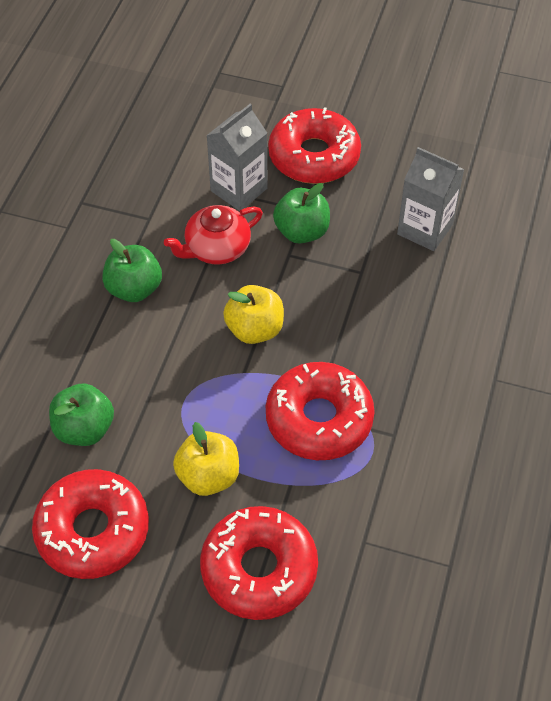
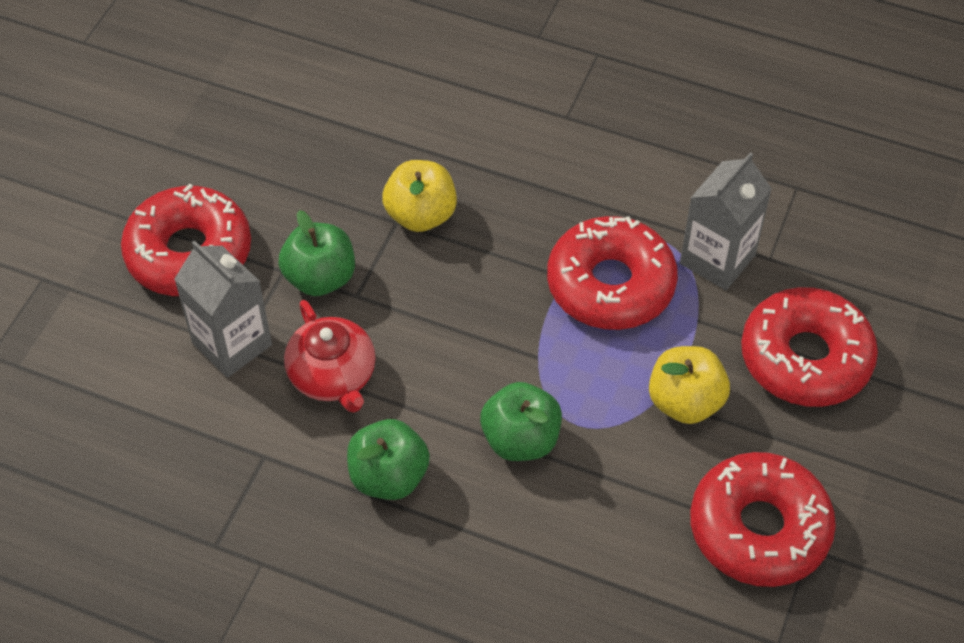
camera: 85 degrees left, 0 degrees up
green apple [49,383,114,446] -> green apple moved to [480,382,562,461]
yellow apple [223,285,284,344] -> yellow apple moved to [382,160,457,232]
grey carton [397,147,464,251] -> grey carton moved to [680,152,772,290]

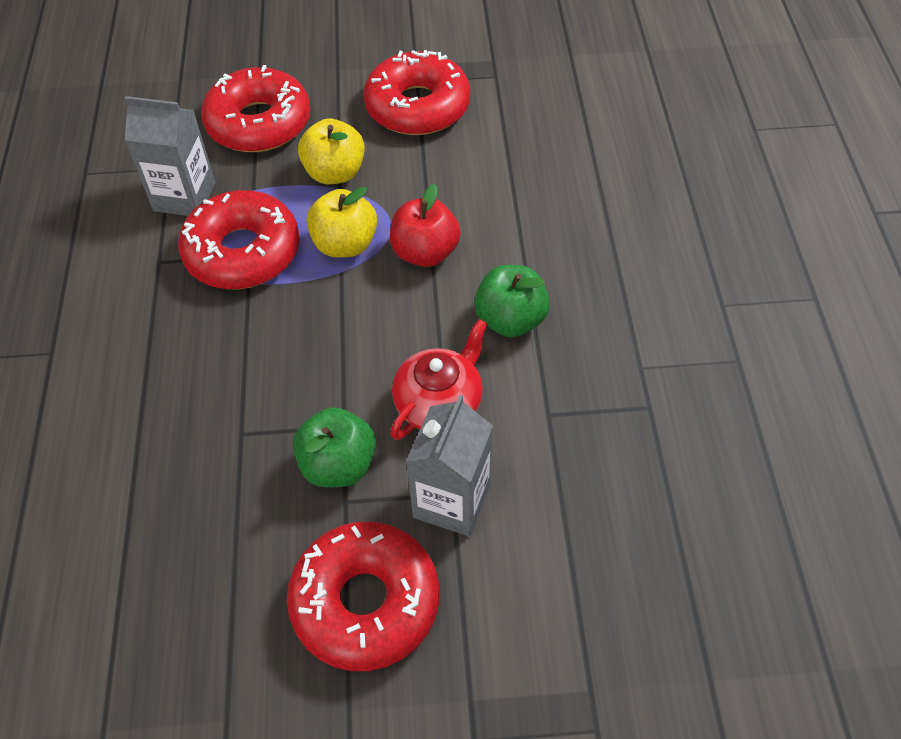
camera: 115 degrees left, 0 degrees up
yellow apple [382,160,457,232] -> yellow apple moved to [307,187,377,258]
green apple [480,382,562,461] -> red apple [390,184,461,267]

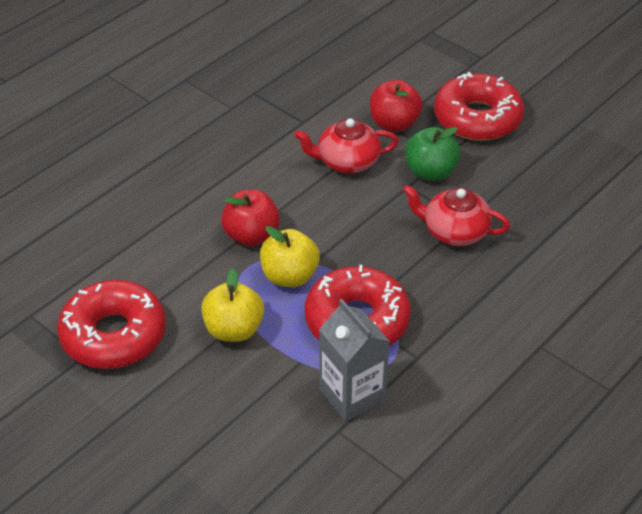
camera: 135 degrees left, 10 degrees down
red donut [201,65,310,152] -> none
grey carton [406,395,493,537] -> red apple [370,80,423,132]
green apple [474,265,550,337] -> none
none -> red teapot [403,185,510,246]

